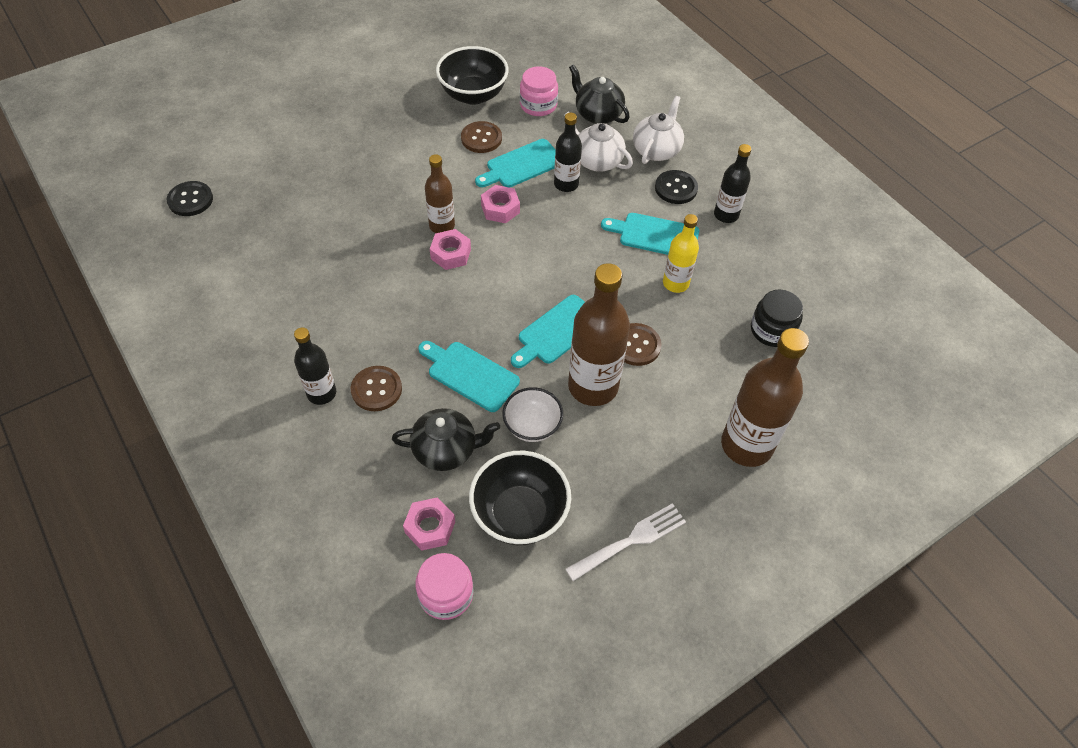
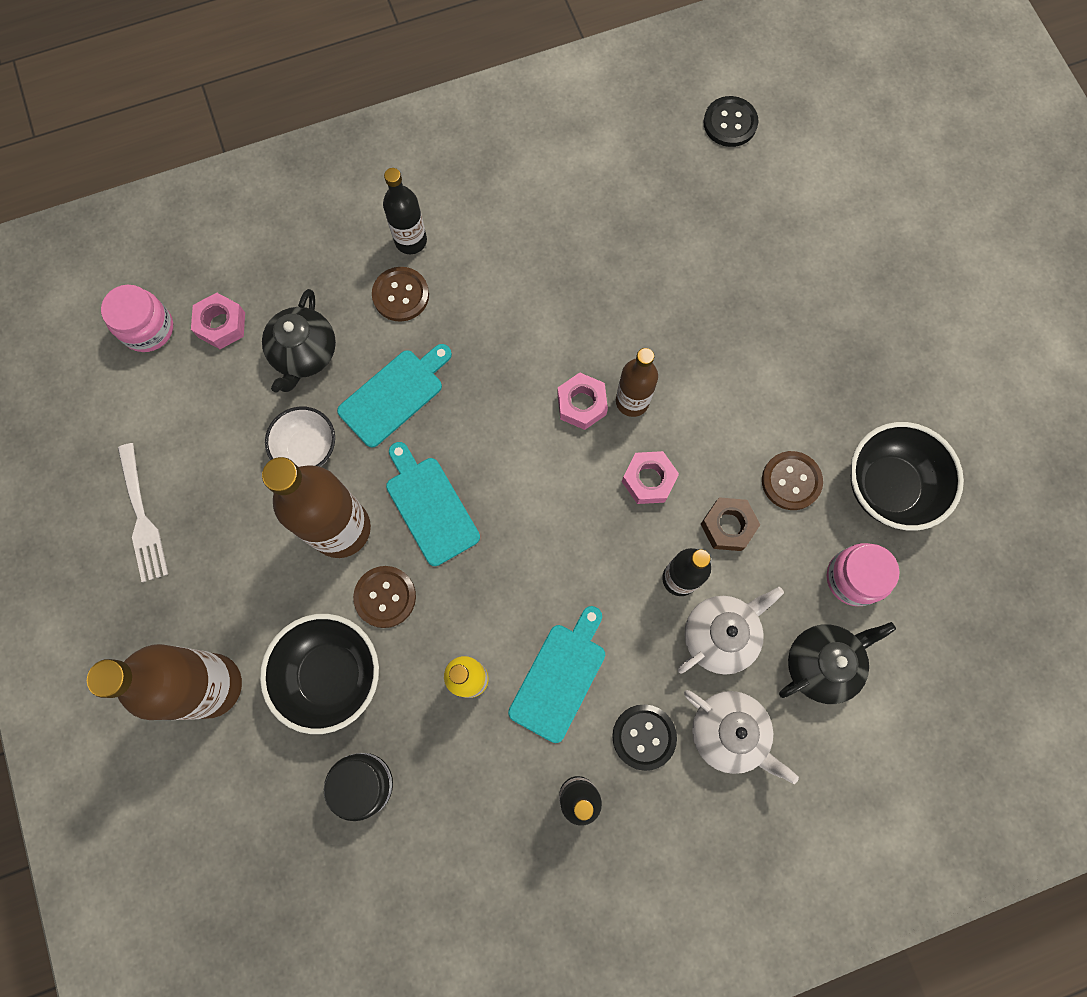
camera: 105 degrees right, 20 degrees up
black bowl [469,451,571,545] -> black bowl moved to [260,614,379,734]
turquoise cutting board [475,139,556,188] -> brown nut [701,497,760,551]

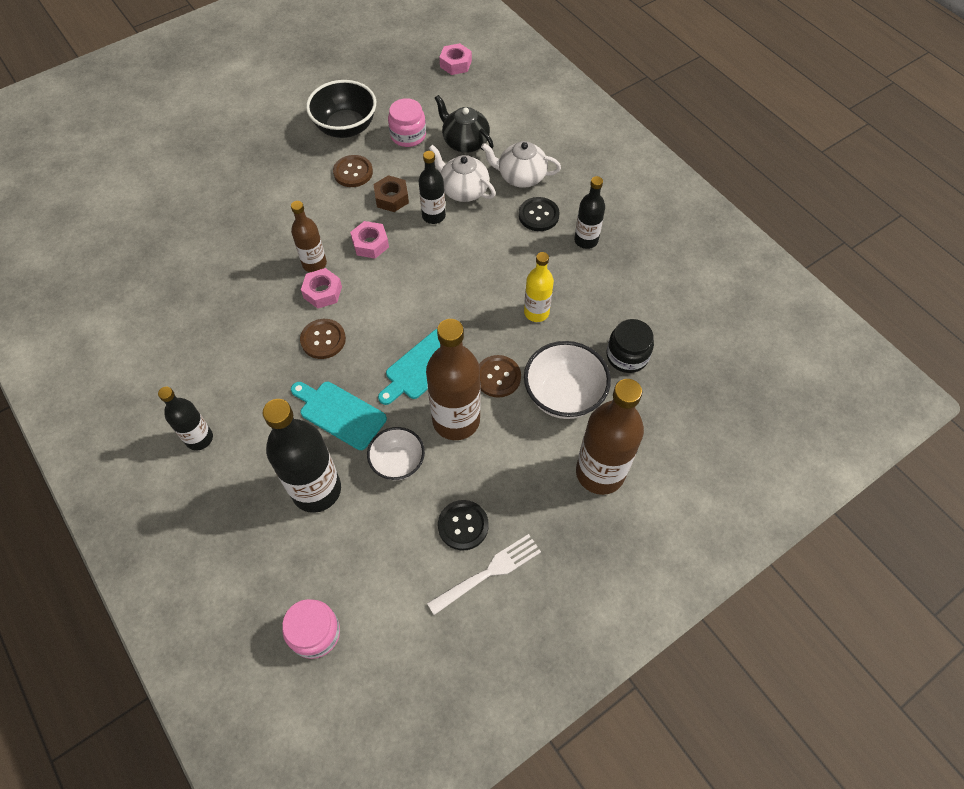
camera: 105 degrees left, 15 degrees down
pink nut [191,293,245,349] -> pink nut moved to [439,43,472,75]
black bowl [260,614,379,734] -> white bowl [524,341,611,419]
black teapot [262,289,336,393] -> black bottle [263,399,341,513]
brown button [372,267,429,322] -> brown button moved to [300,319,346,359]
turquoise cutting board [508,606,605,743] -> none
white teapot [684,690,799,784] -> white teapot turned 105 degrees counterclockwise [481,141,561,188]
black button [703,96,758,147] -> black button moved to [438,500,489,550]

